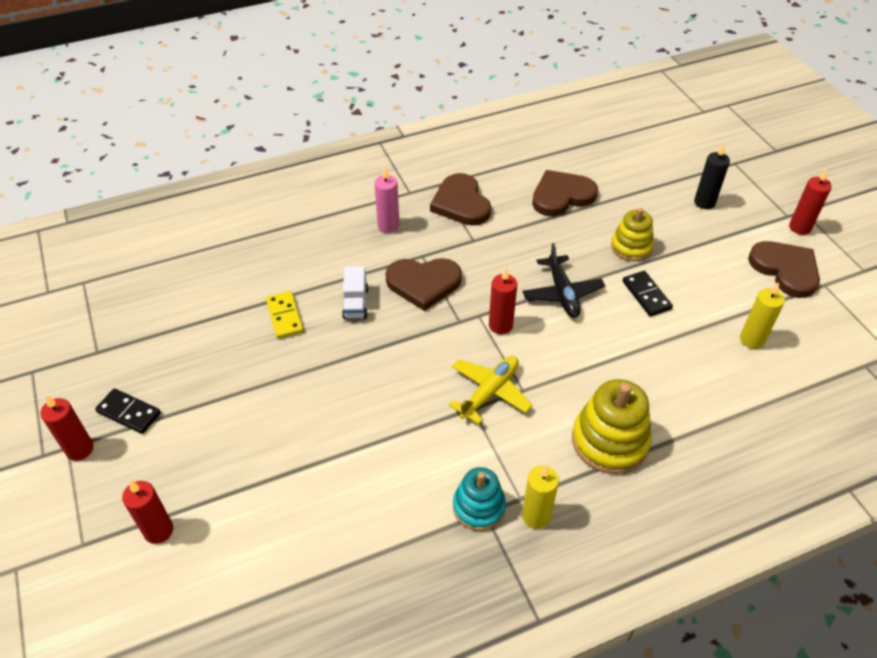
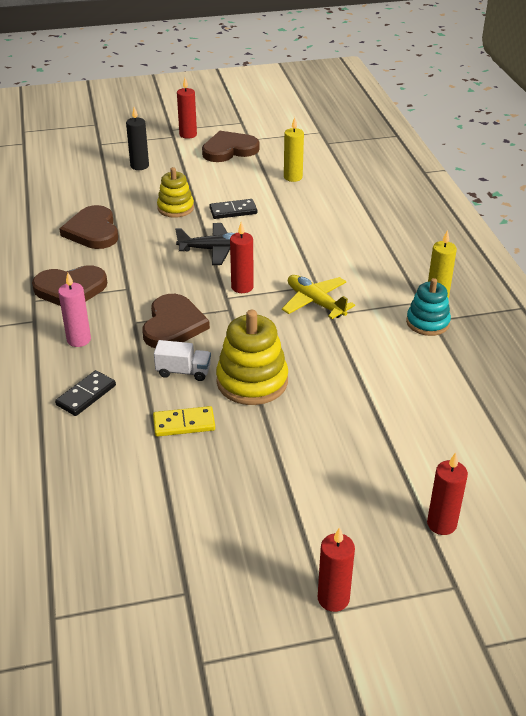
camera: 80 degrees left, 10 degrees down
black domino [95,388,161,434] -> black domino moved to [55,370,116,416]
yellow stacking toy [572,379,652,474] -> yellow stacking toy moved to [216,310,288,405]

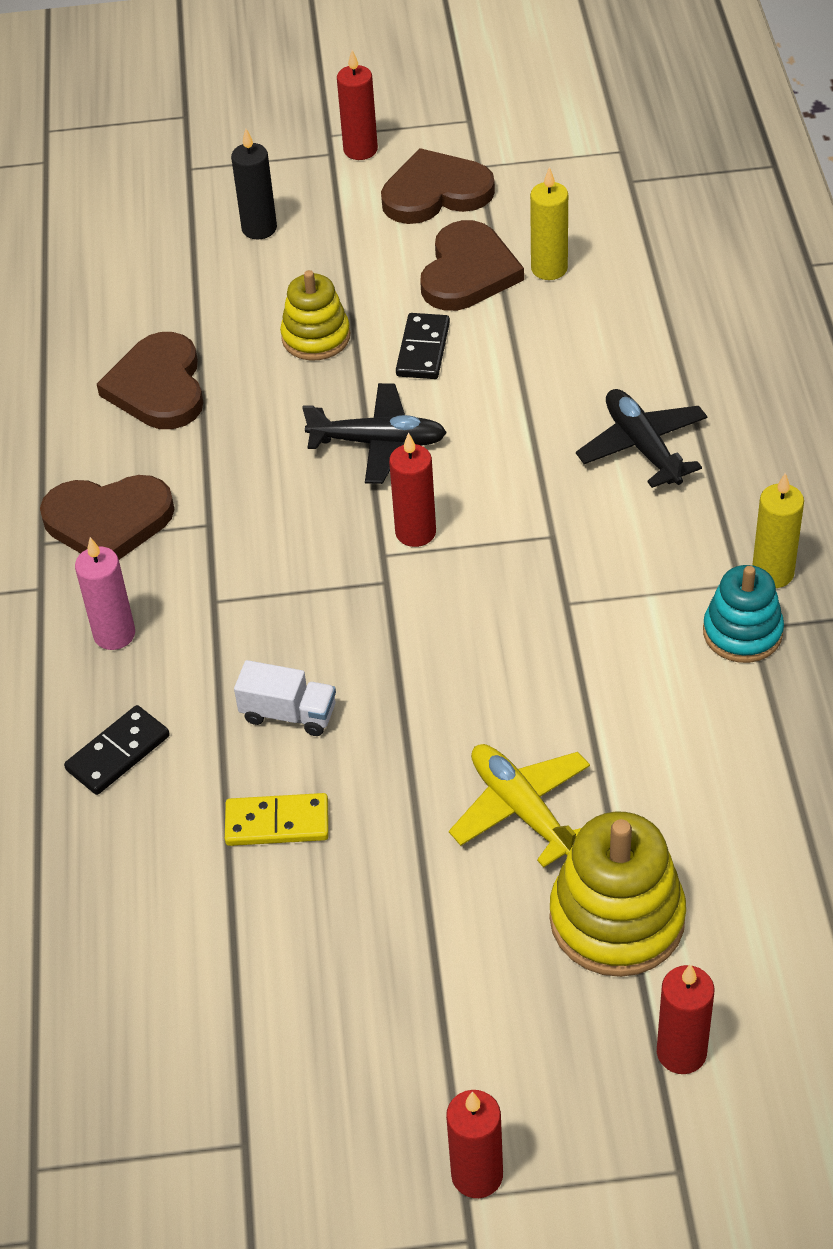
camera: 10 degrees right, 10 degrees up
brown heart [142,294,210,348] -> brown heart moved to [420,220,524,311]
black domino [209,199,257,219] -> black domino turned 75 degrees counterclockwise [396,313,450,379]
yellow stacking toy [216,310,288,405] -> yellow stacking toy moved to [549,812,686,977]
yellow plane [282,275,355,319] -> yellow plane moved to [449,744,590,868]
none -> black plane [576,389,707,488]

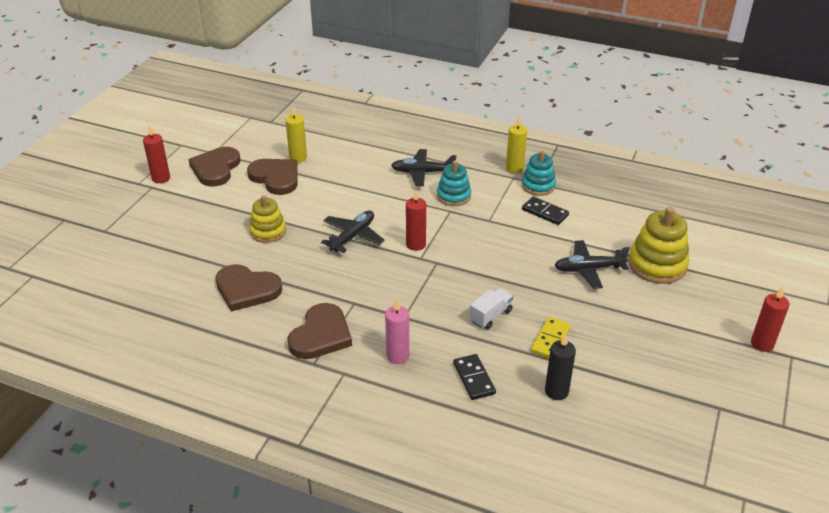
camera: 65 degrees left, 10 degrees down
black candle [231,129,277,239] -> black candle moved to [545,334,576,400]
black domino [396,313,450,379] -> black domino moved to [522,197,569,225]
yellow plane [449,744,590,868] -> black plane [554,240,630,289]
red candle [657,964,714,1074] -> none
none -> turquoise stacking toy [437,161,471,206]

